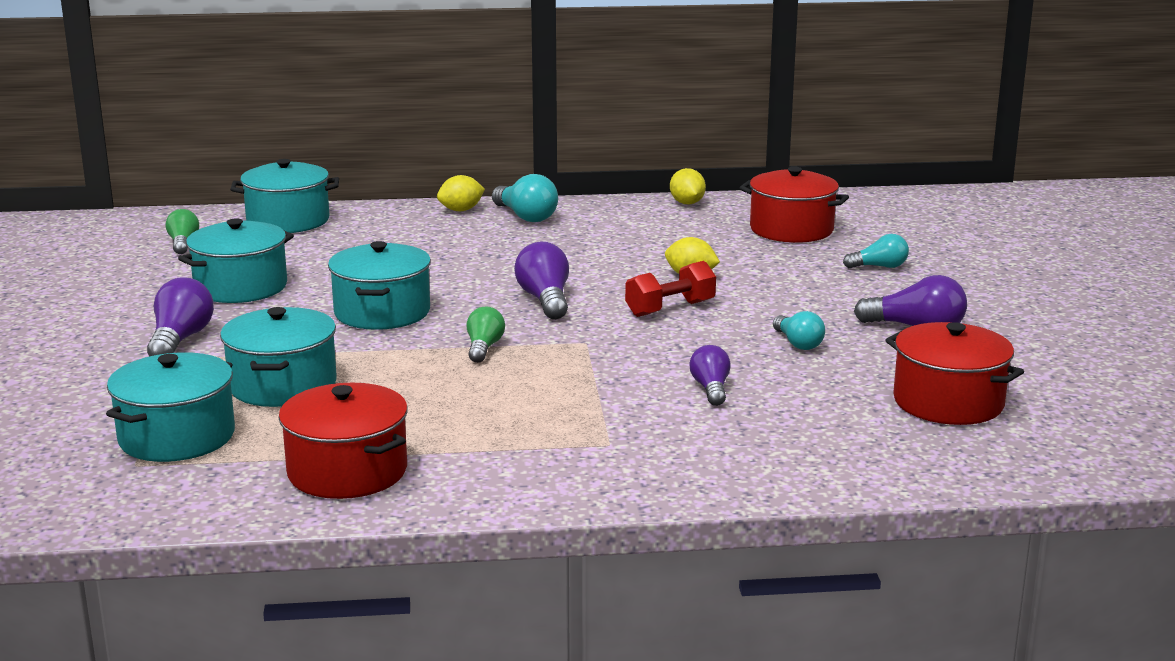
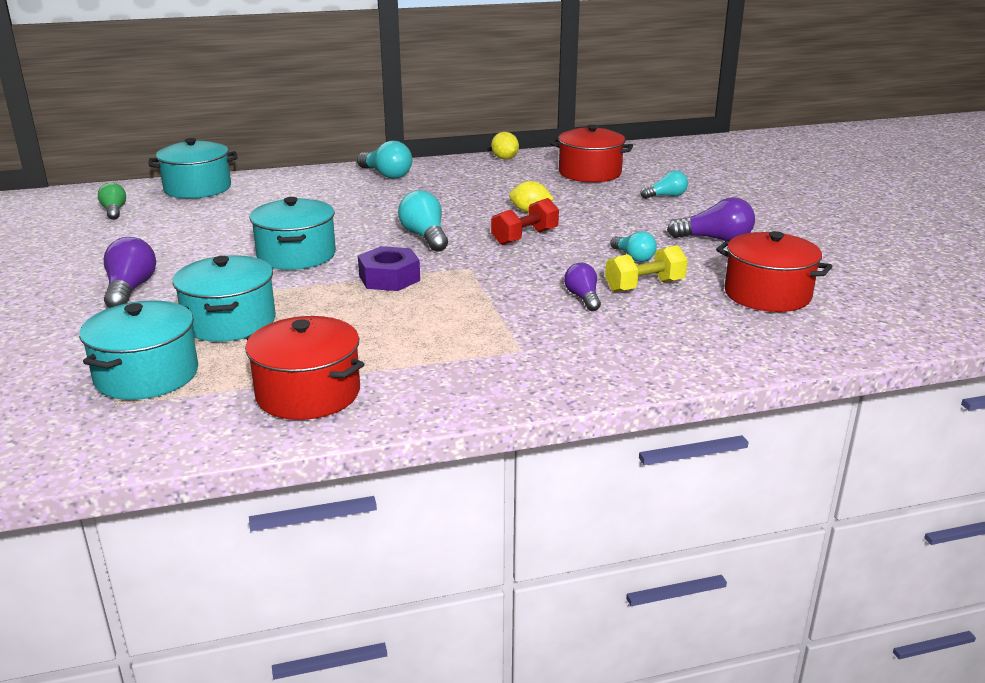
camera: 10 degrees left, 5 degrees up
turquoise pot [178,218,294,303] -> none
yellow lemon [437,175,485,211] -> none
green light bulb [467,307,505,363] -> purple nut [358,246,420,291]
purple light bulb [514,242,569,319] -> turquoise light bulb [398,190,448,251]
none -> yellow dumbbell [605,245,688,293]

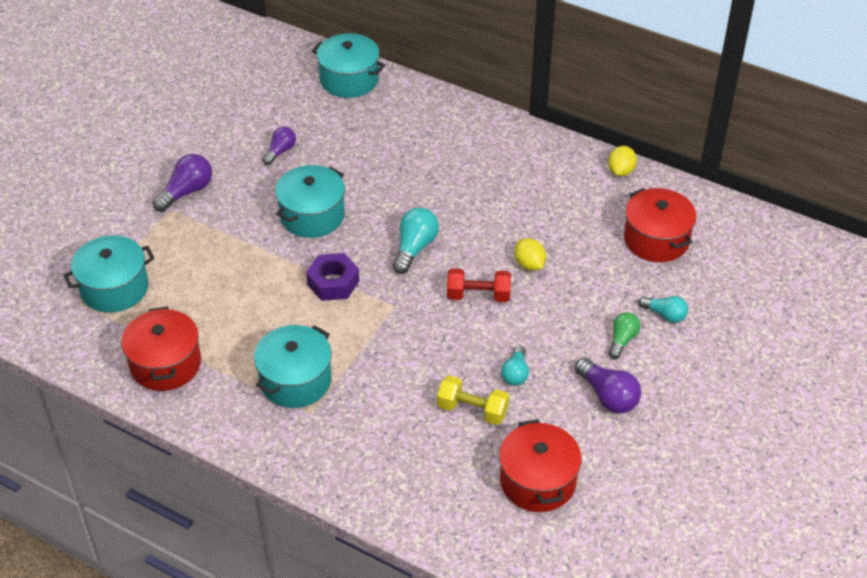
camera: 45 degrees right, 20 degrees up
green light bulb [98,183,126,220] -> green light bulb moved to [609,312,641,359]
turquoise pot [173,255,276,342] -> turquoise pot moved to [254,325,332,408]
turquoise light bulb [357,141,412,179] -> none
purple light bulb [564,263,601,311] -> purple light bulb moved to [263,127,296,165]

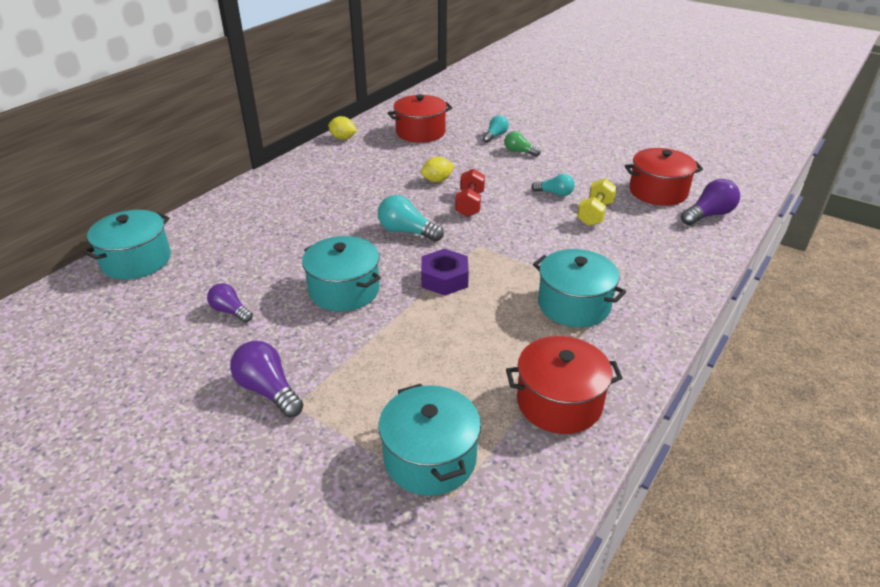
camera: 85 degrees left, 10 degrees down
purple light bulb [575,358,641,414] -> purple light bulb moved to [681,179,740,225]

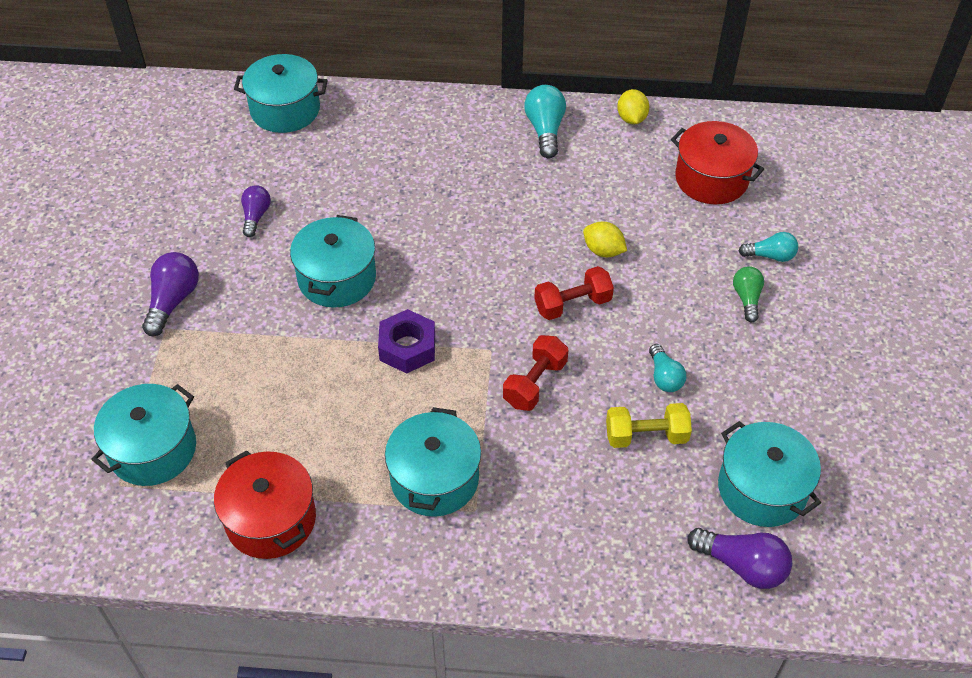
camera: 60 degrees right, 15 degrees up
turquoise light bulb [378,195,444,241] -> turquoise light bulb moved to [524,85,566,158]
red pot [625,148,703,206] -> turquoise pot [718,421,821,527]
none -> red dumbbell [503,335,568,411]

